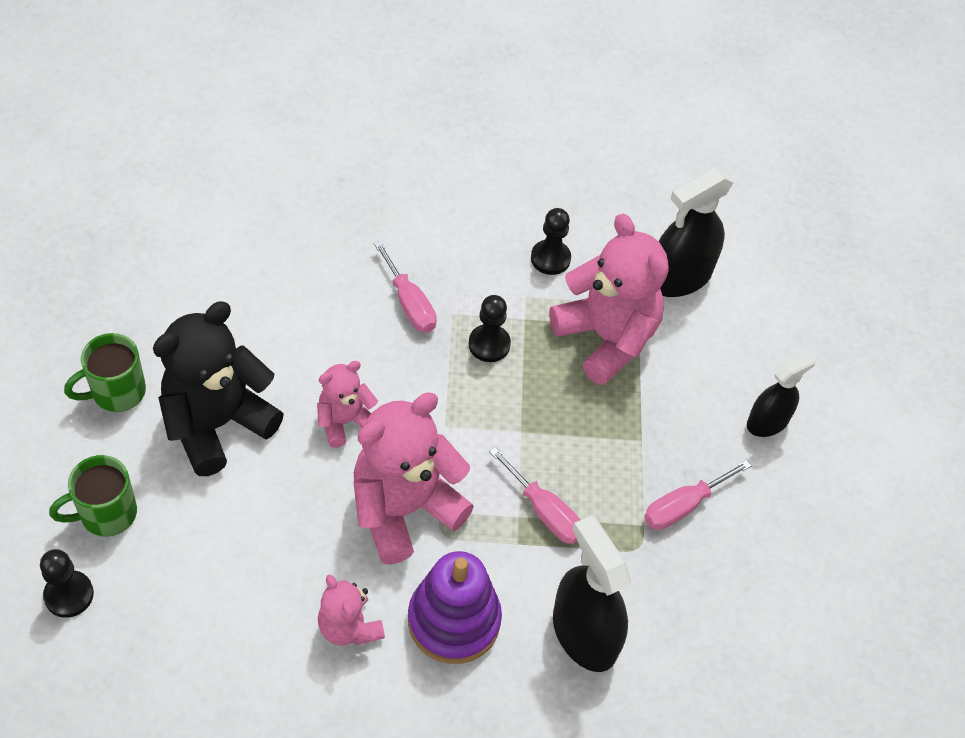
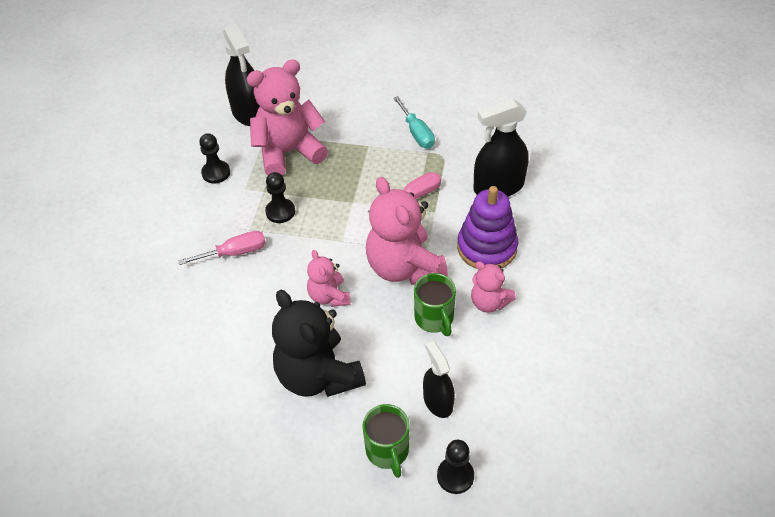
camera: 75 degrees left, 5 degrees down
green mug [64,333,146,412] -> green mug moved to [414,273,456,336]
pink teddy bear [318,575,385,646] -> pink teddy bear turned 60 degrees clockwise [471,261,516,313]
pink screwdriver [644,460,751,530] -> turquoise screwdriver [393,96,435,148]
black spray bottle [747,352,816,437] -> black spray bottle moved to [423,341,455,418]

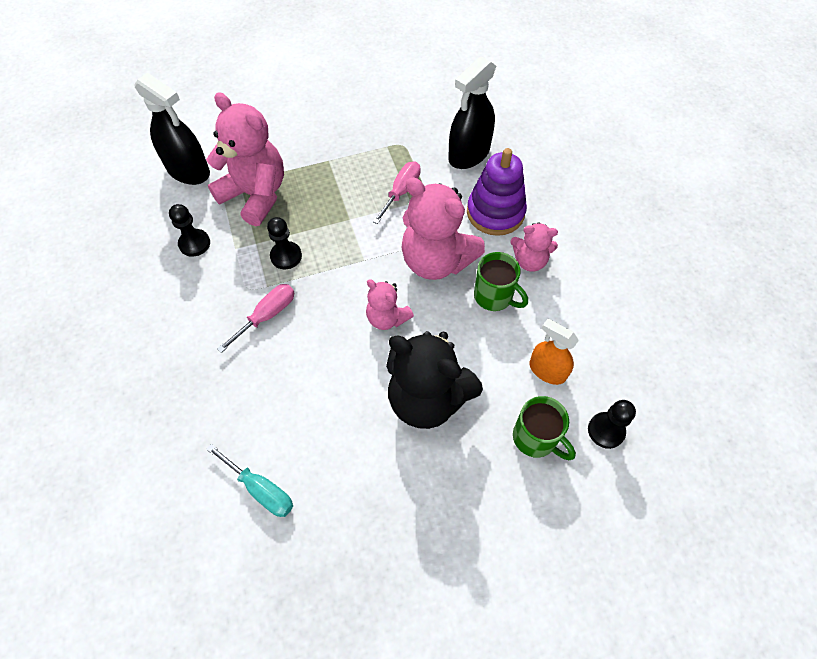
camera: 30 degrees left, 10 degrees up
pink teddy bear [247,59,328,176] -> pink teddy bear turned 90 degrees clockwise [206,92,284,226]
turquoise screwdriver [393,96,435,148] -> turquoise screwdriver moved to [206,444,293,517]
black spray bottle [423,341,455,418] -> orange spray bottle [530,319,579,385]

